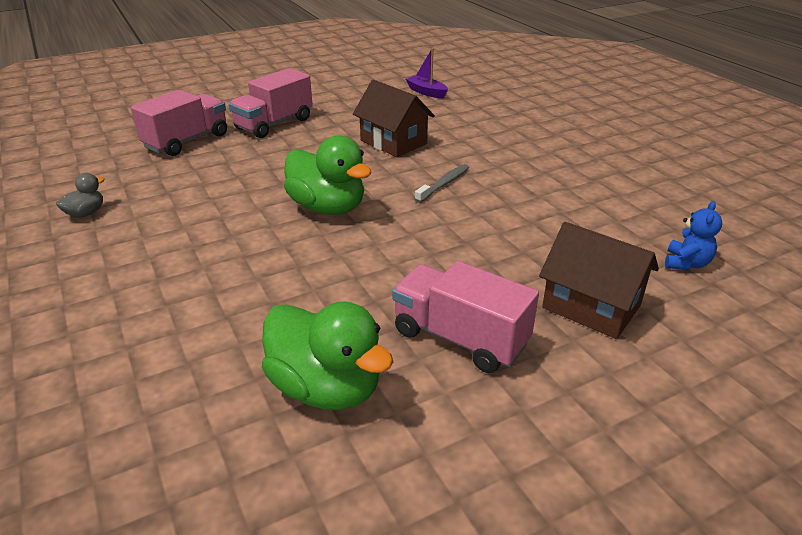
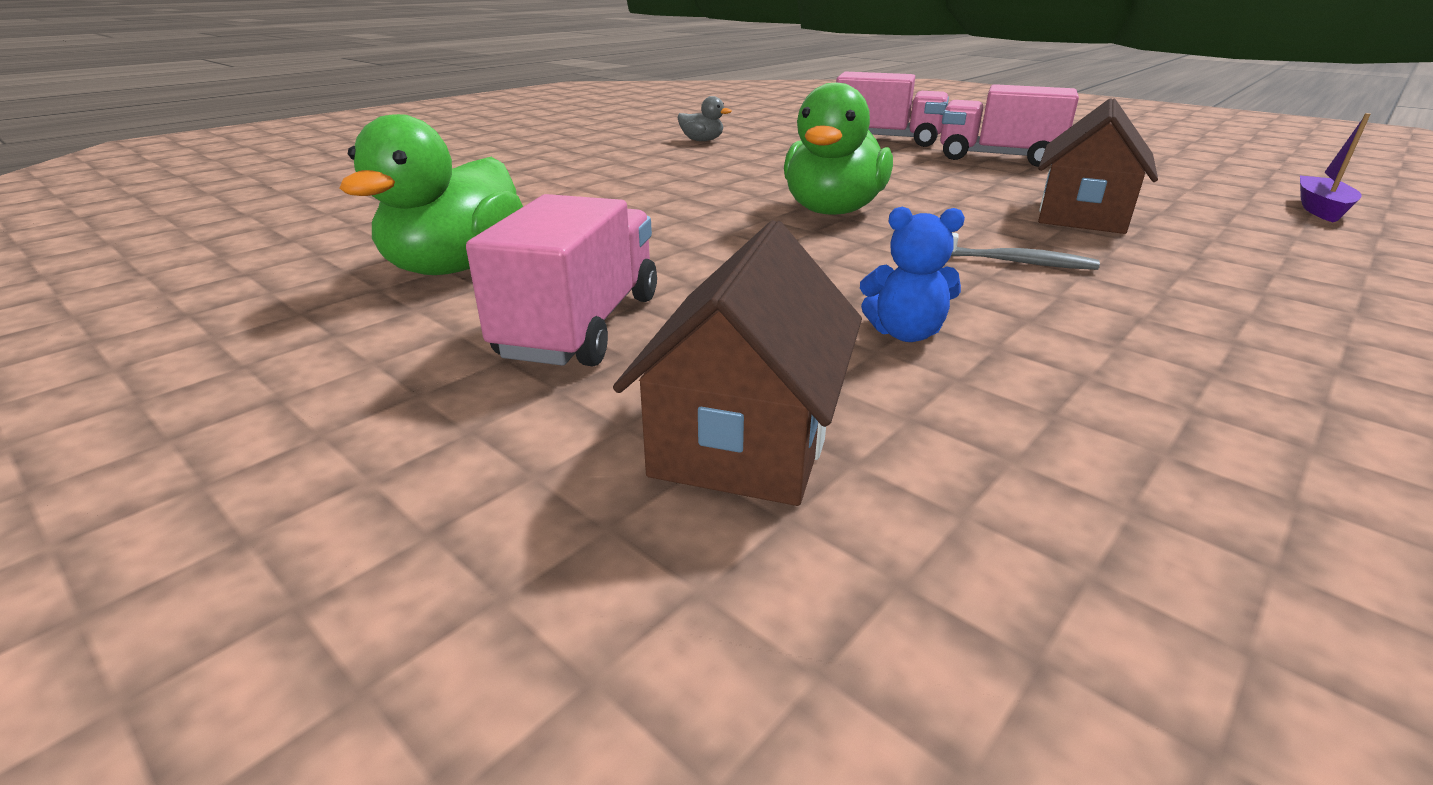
camera: 70 degrees right, 5 degrees down
blue teddy bear [665,201,722,270] -> blue teddy bear moved to [860,207,965,342]

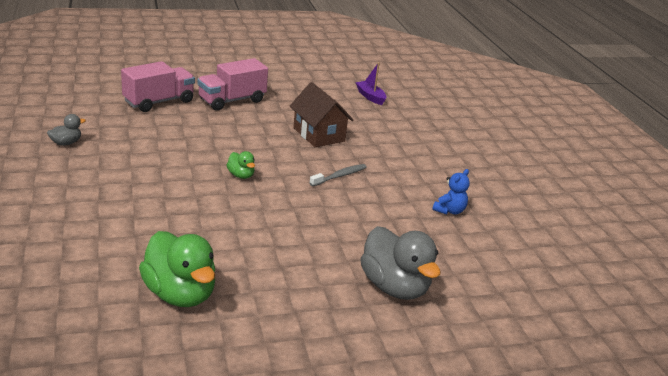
camera: 60 degrees left, 0 degrees up
pink truck [466,194,657,366] -> none
brown house [613,220,862,506] -> grey duck [360,226,440,300]
green duck [784,82,893,215] -> green duck [226,151,255,179], size x0.48
blue teddy bear [860,207,965,342] -> blue teddy bear moved to [432,169,470,215]

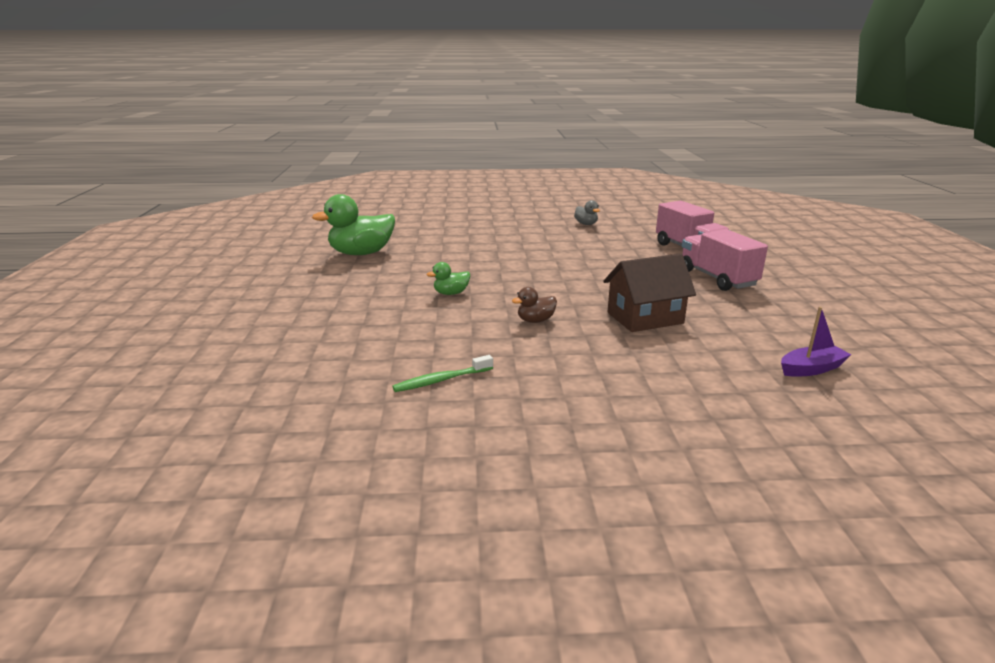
camera: 105 degrees right, 5 degrees down
green duck [226,151,255,179] -> green duck moved to [427,262,470,295]
grey toothbrush [310,164,366,186] -> brown duck [512,287,557,323]
grey duck [360,226,440,300] -> none
blue teddy bear [432,169,470,215] -> green toothbrush [393,355,493,392]

